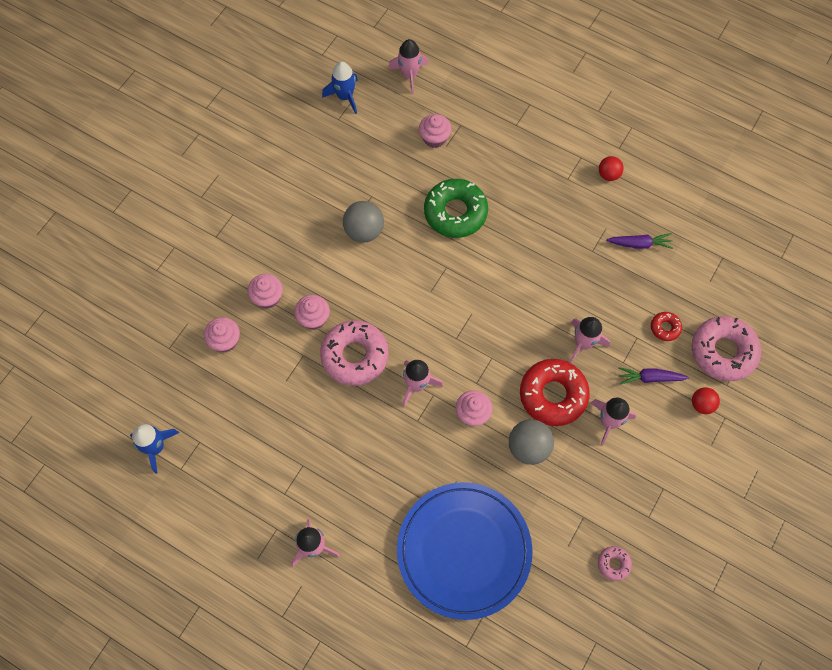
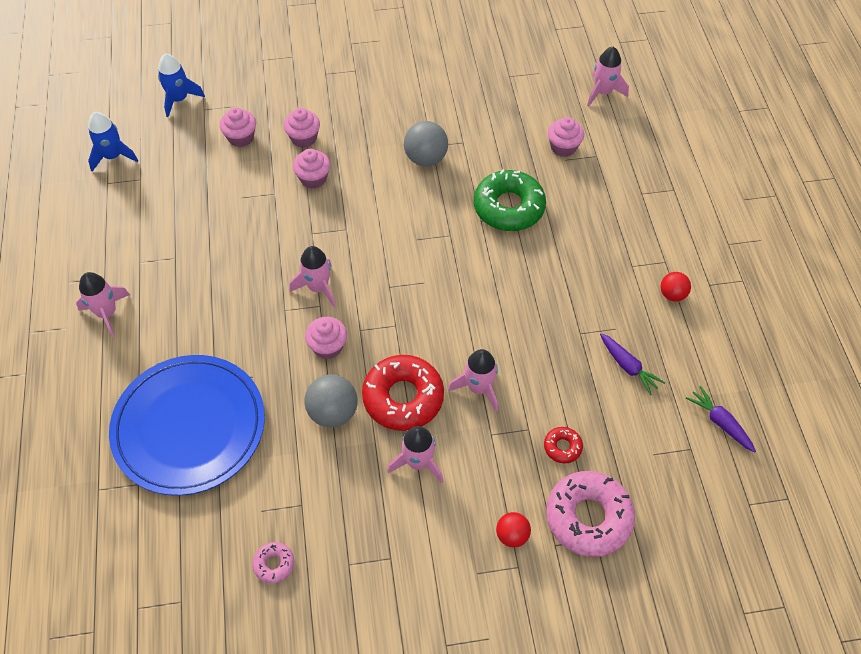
camera: 50 degrees right, 10 degrees down
pink donut [320,320,389,386] -> none
blue rocket [322,62,358,114] -> blue rocket moved to [158,53,205,117]
purple carrot [618,367,689,385] -> purple carrot moved to [686,386,756,453]

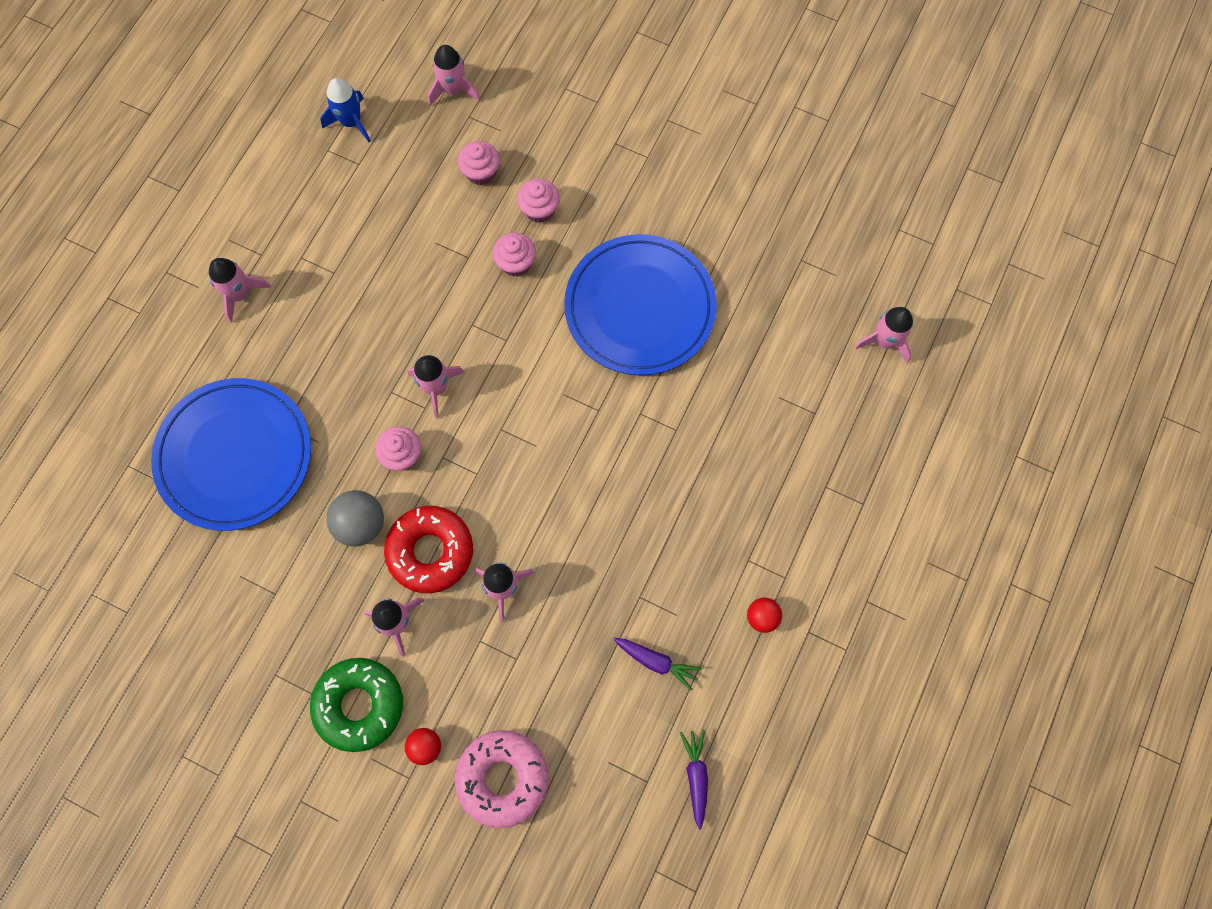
camera: 35 degrees right, 15 degrees up
blue rocket [158,53,205,117] -> pink rocket [428,45,481,106]
pink donut [252,542,294,584] -> none
grey ball [404,121,448,166] -> blue plate [564,234,717,375]
green donut [474,169,546,231] -> green donut moved to [310,658,403,752]
red donut [544,427,583,464] -> none
pink cupcake [548,117,584,157] -> none
purple carrot [600,333,665,395] -> purple carrot turned 60 degrees counterclockwise [613,638,701,691]

